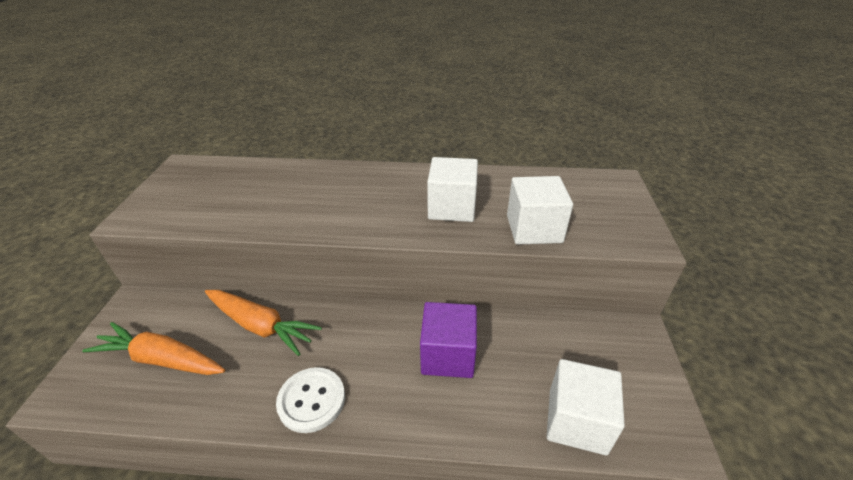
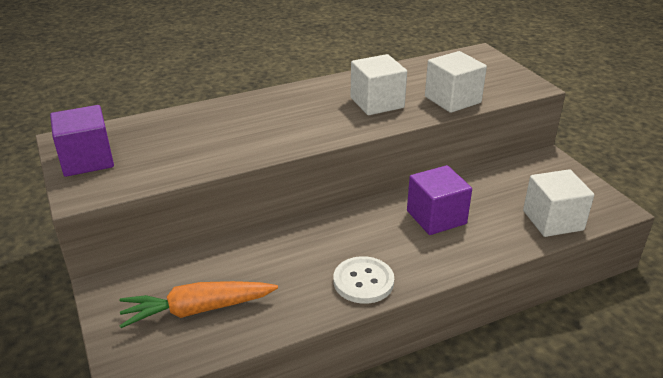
camera: 30 degrees left, 5 degrees down
orange carrot [205,290,322,356] -> none
none -> purple cube [50,105,114,177]

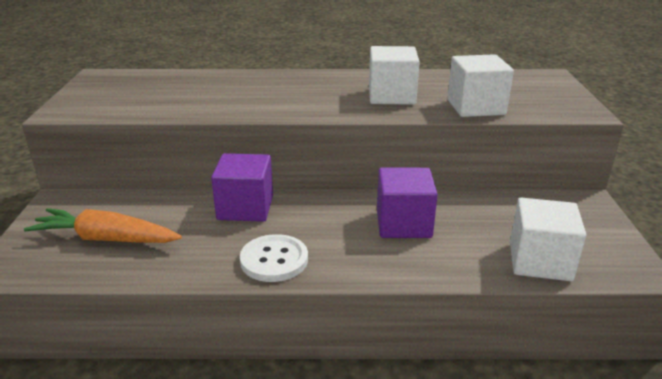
camera: 25 degrees right, 5 degrees down
purple cube [50,105,114,177] -> purple cube moved to [211,153,273,222]

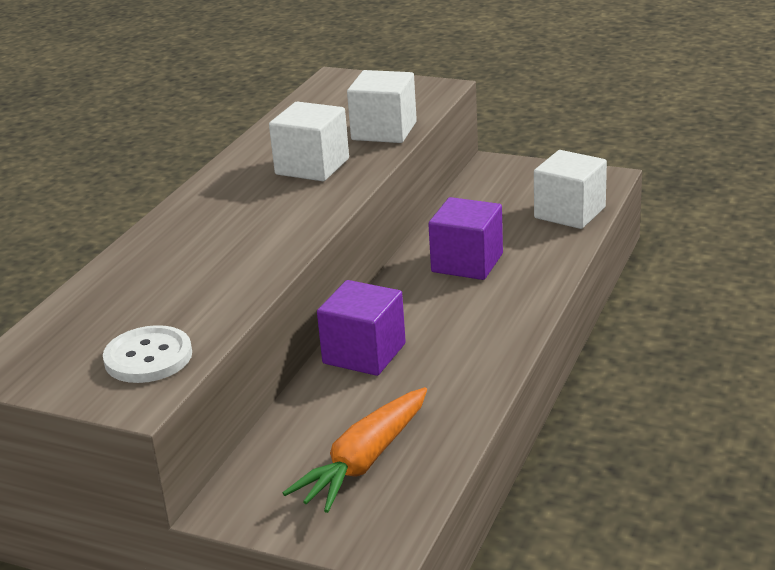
camera: 65 degrees left, 0 degrees up
white button [240,234,308,282] -> white button moved to [103,325,192,383]

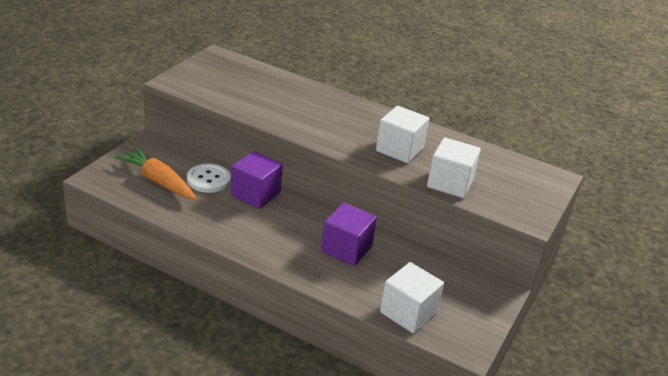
camera: 90 degrees right, 5 degrees up
white button [103,325,192,383] -> white button moved to [187,164,231,193]

